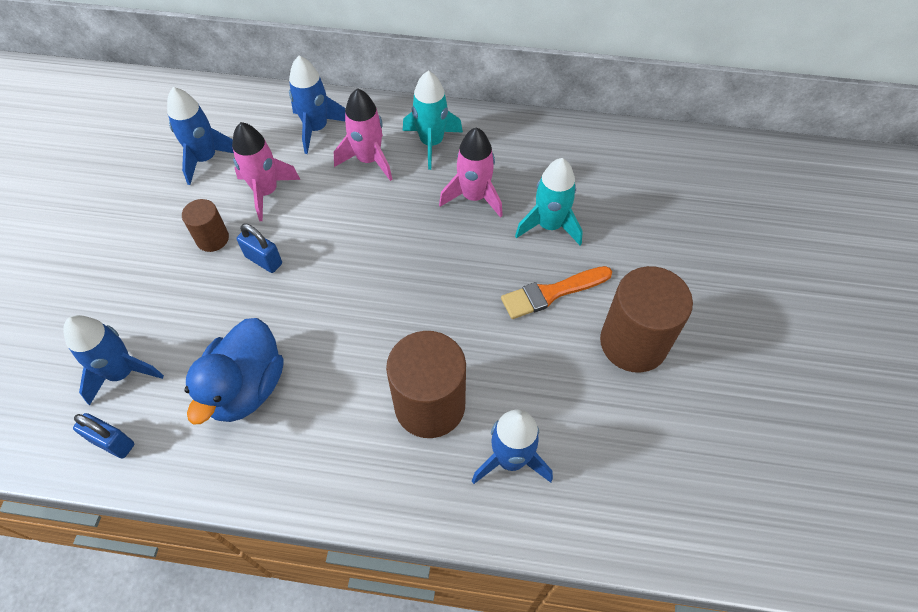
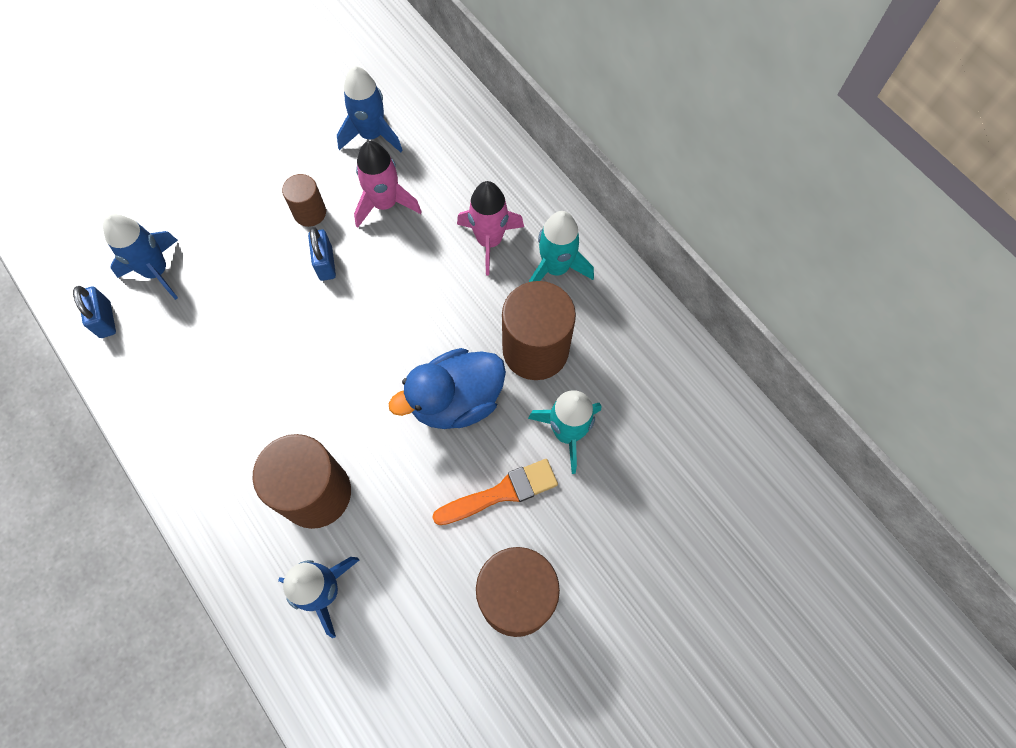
camera: 45 degrees right, 10 degrees up
blue duck [185,318,283,424] -> blue duck moved to [389,348,506,429]
blue rocket [289,56,345,154] -> none
pink rocket [439,127,503,218] -> brown cylinder [502,281,576,380]
orange brush [501,266,612,319] -> orange brush turned 135 degrees clockwise [432,459,558,525]

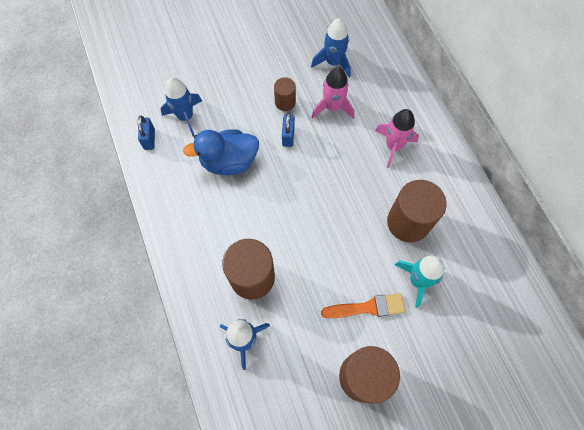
camera: 15 degrees right, 0 degrees up
blue duck [389,348,506,429] -> blue duck moved to [183,129,259,175]
turquoise rocket [529,211,594,282] -> none

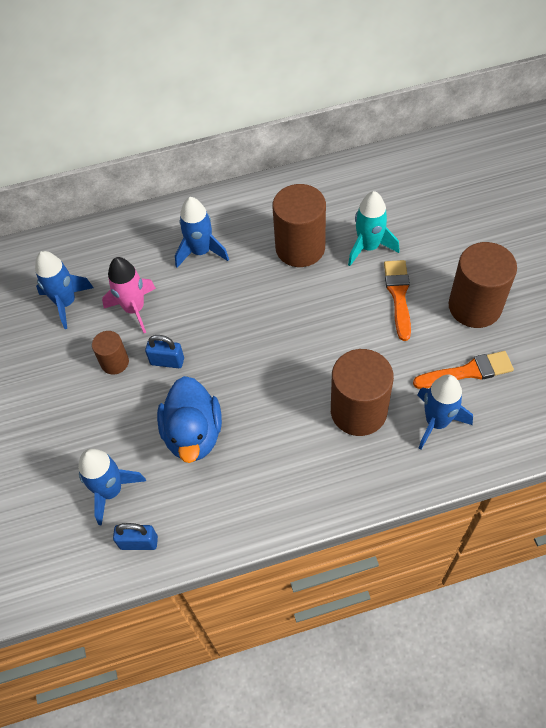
camera: 80 degrees left, 10 degrees down
pink rocket [375,109,419,168] -> blue rocket [175,197,229,268]
none -> orange brush [413,351,514,389]

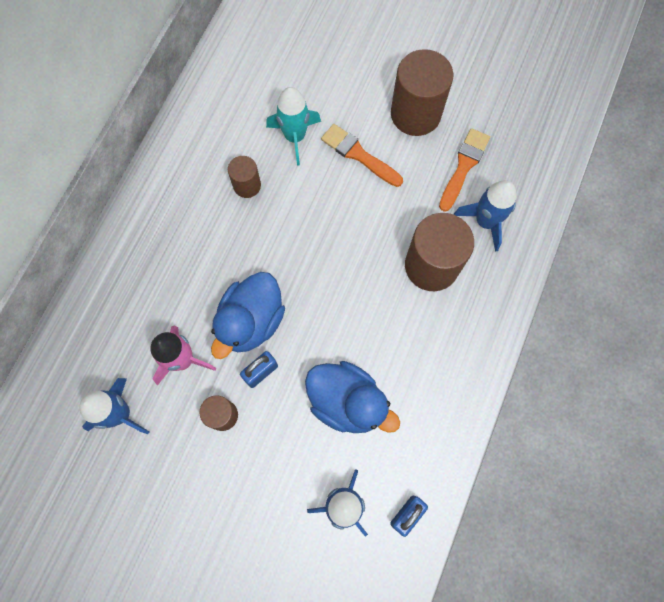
camera: 55 degrees left, 15 degrees up
blue rocket [175,197,229,268] -> none
brown cylinder [272,184,326,267] -> brown cylinder [228,156,261,198], size x0.53
none -> blue duck [211,272,285,359]

